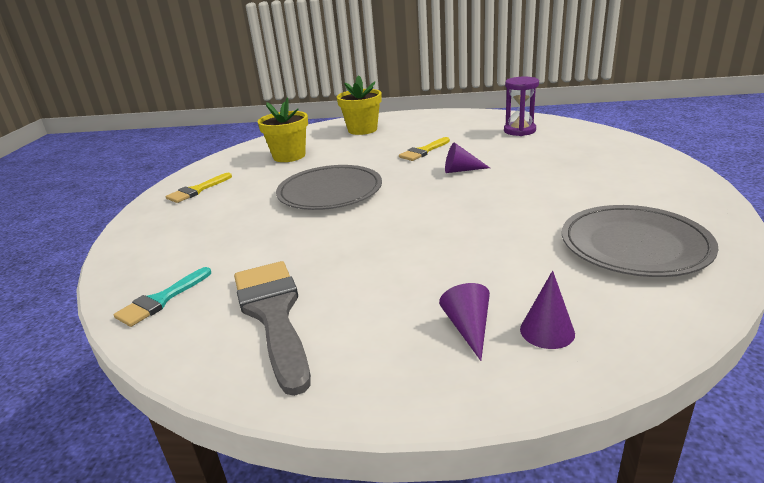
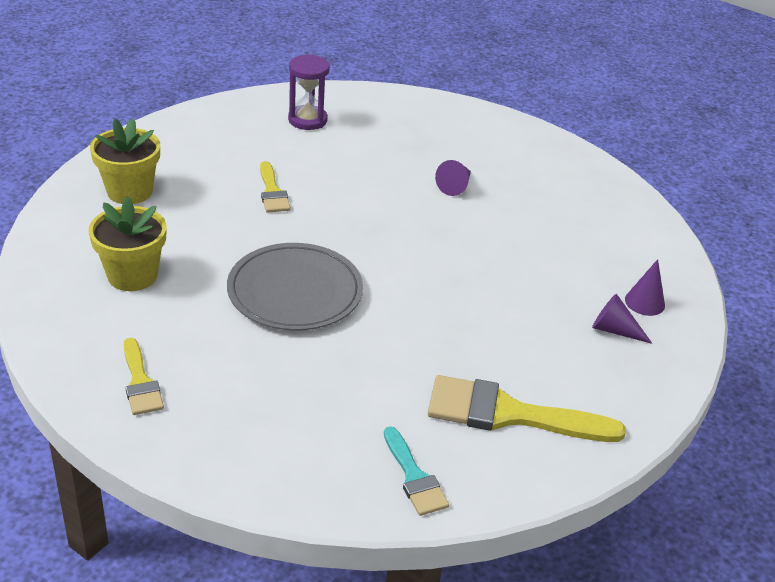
camera: 65 degrees left, 10 degrees up
grey brush [234,261,311,396] -> yellow brush [428,375,626,442]
purple cone [445,143,490,173] -> purple cone moved to [435,160,471,196]
grey plate [562,205,718,277] -> none

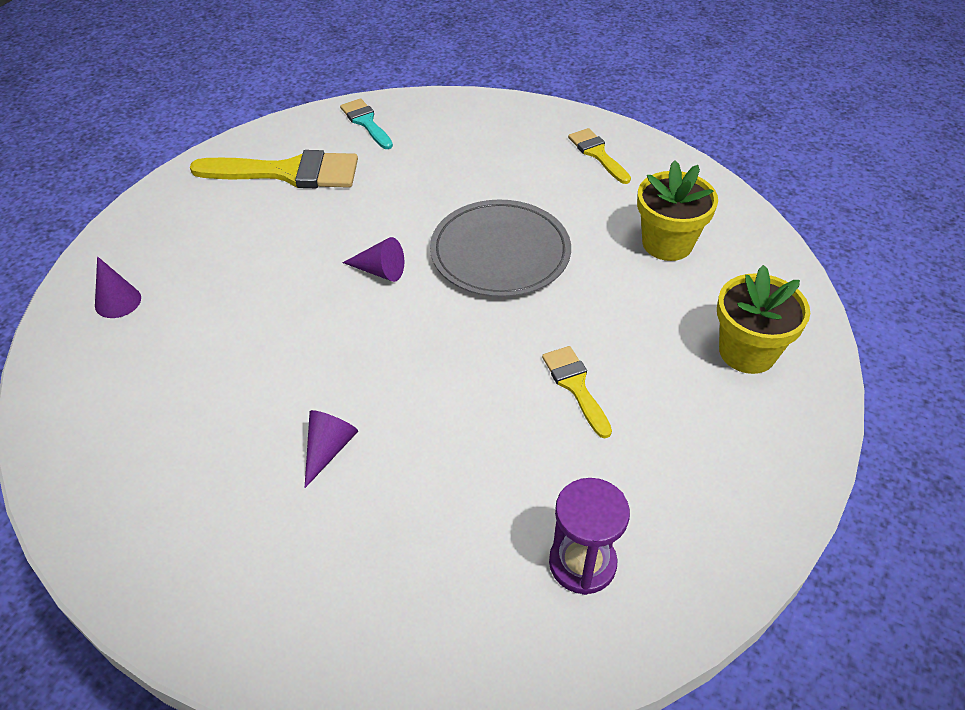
camera: 175 degrees right, 10 degrees up
purple cone [592,294,652,344] -> purple cone moved to [342,237,404,282]

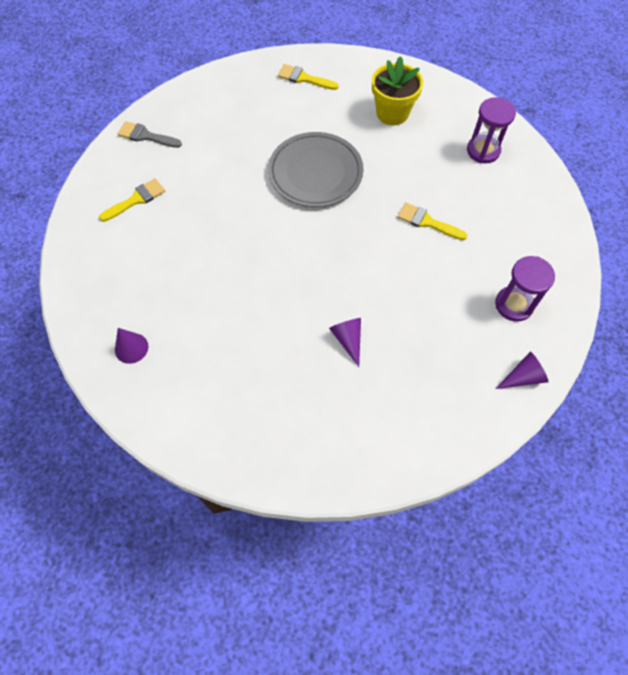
camera: 40 degrees left, 15 degrees up
yellow brush [190,150,358,188] -> yellow brush [99,178,165,222], size x0.55
turquoise brush [340,99,393,149] -> grey brush [117,121,182,148]
purple cone [342,237,404,282] -> purple cone moved to [495,352,549,389]
yellow flower pot [717,265,810,374] -> purple hourglass [467,97,516,163]

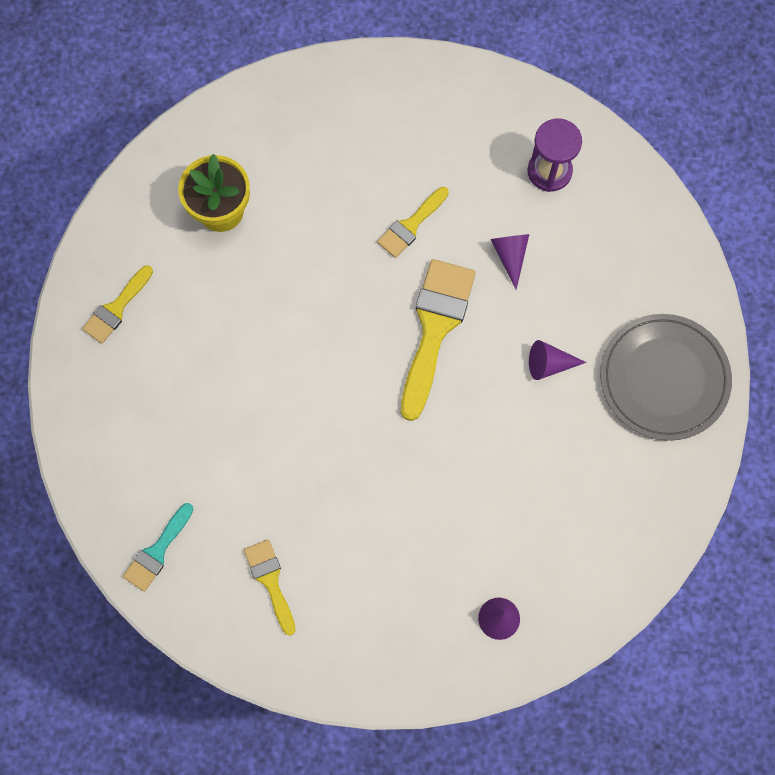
camera: 75 degrees left, 10 degrees up
grey brush [117,121,182,148] -> turquoise brush [123,503,194,592]
grey plate [268,132,363,207] -> grey plate moved to [600,314,732,441]
purple hourglass [467,97,516,163] -> none
purple cone [495,352,549,389] -> purple cone moved to [490,234,529,290]
none -> yellow brush [401,259,476,421]

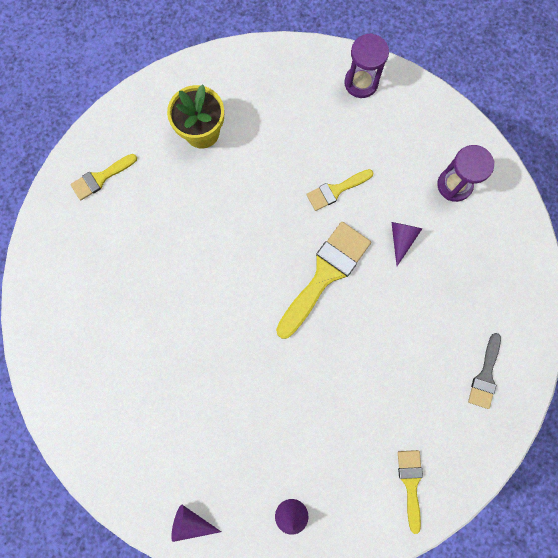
camera: 20 degrees right, 5 degrees up
turquoise brush [123,503,194,592] -> none
yellow brush [244,539,296,636] -> yellow brush moved to [398,450,423,534]
purple cone [529,340,587,380] -> purple cone moved to [171,505,221,542]
grey plate [600,314,732,441] -> grey brush [468,333,501,409]
none -> purple hourglass [344,33,389,98]

